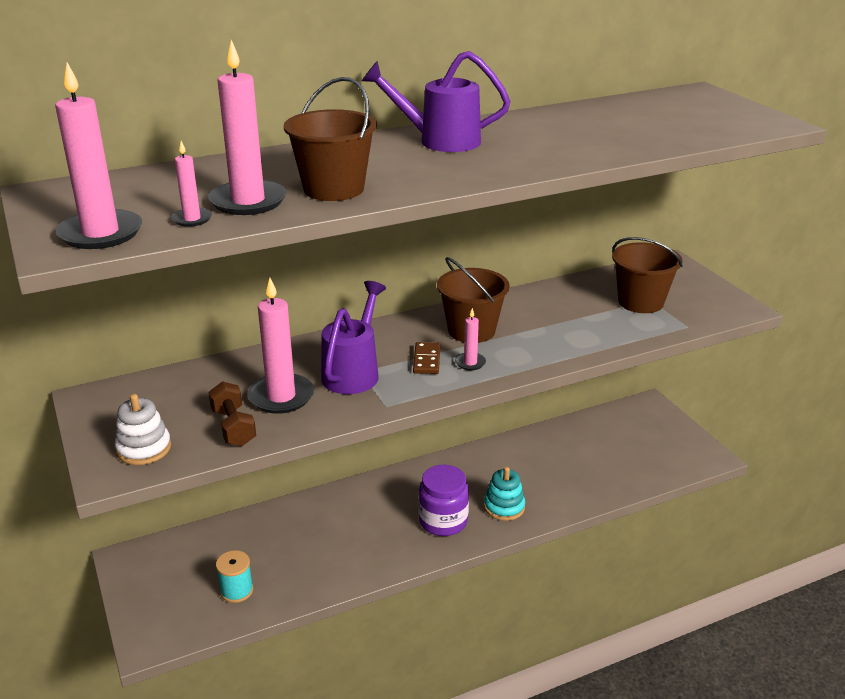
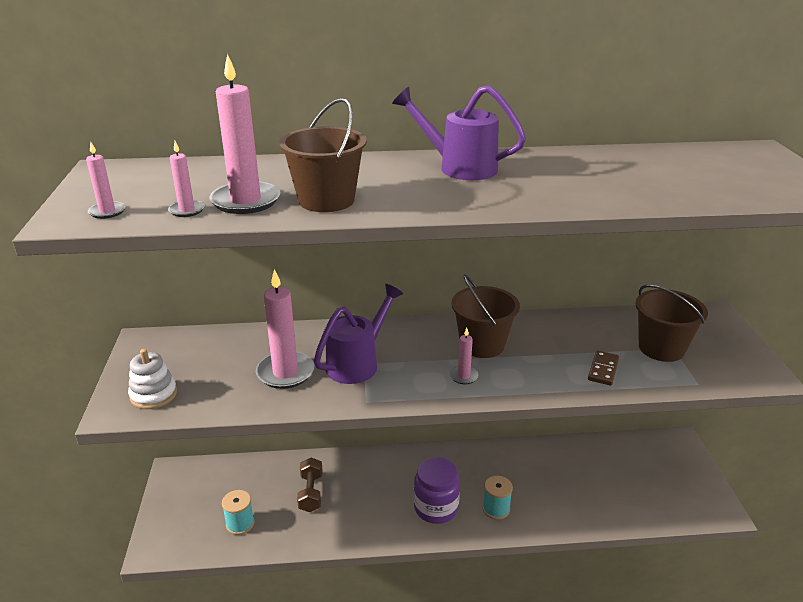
camera: 20 degrees right, 0 degrees up
pink candle [55,63,142,249] -> pink candle [86,142,126,219], size x0.50
brown dumbbell [208,381,256,446] -> brown dumbbell moved to [297,458,323,512]
brown domino [413,342,440,374] -> brown domino moved to [588,351,619,385]
turquoise stacking toy [484,467,525,521] -> turquoise spool [482,476,513,520]

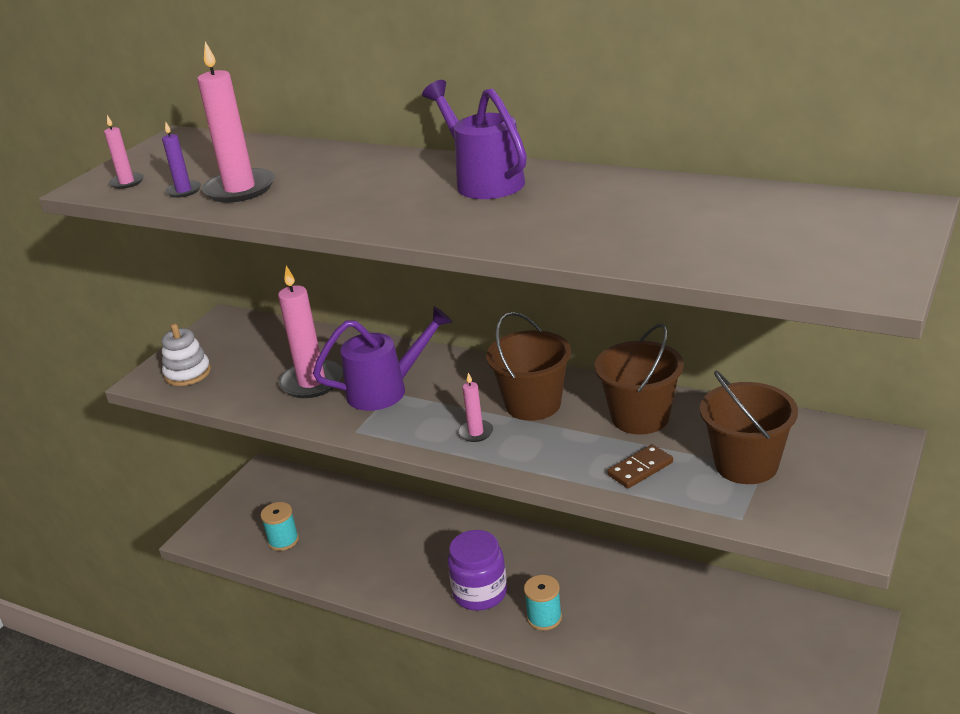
camera: 35 degrees right, 0 degrees up
pink candle [168,141,205,217] -> purple candle [162,121,201,198]
brown bucket [279,98,367,212] -> brown bucket moved to [595,323,684,435]
brown dumbbell [297,458,323,512] -> none

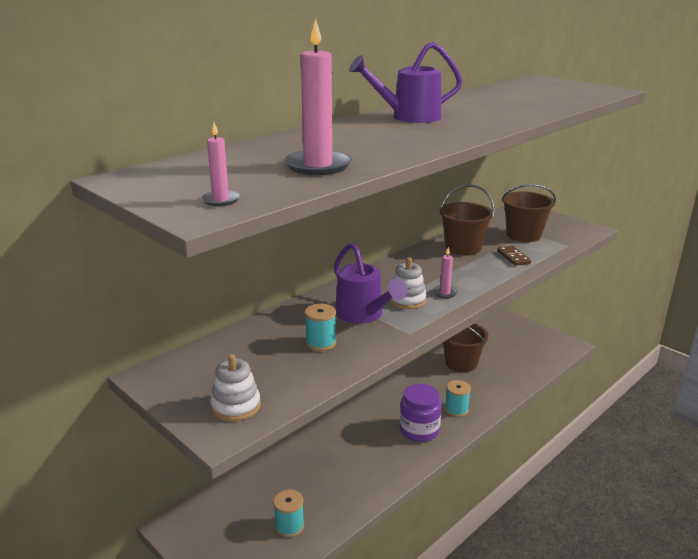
camera: 75 degrees left, 5 degrees down
purple candle [162,121,201,198] -> none
pink candle [278,265,343,398] -> turquoise spool [305,304,336,351]
purple watering can [313,306,452,411] -> purple watering can turned 150 degrees clockwise [334,243,407,324]
brown bucket [486,312,571,421] -> brown bucket moved to [443,323,488,372]
none -> white stacking toy [389,257,427,309]

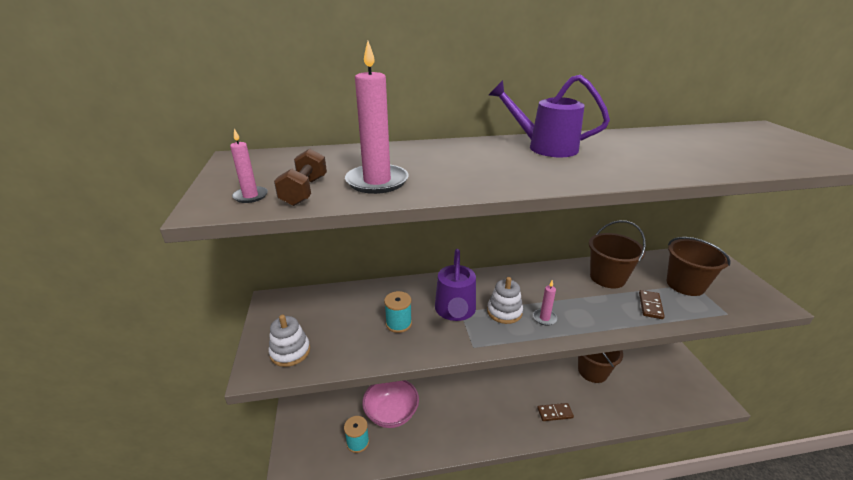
camera: 35 degrees right, 5 degrees up
purple jar [400,384,442,442] -> none
turquoise spool [445,380,471,417] -> brown domino [537,403,574,421]
none -> brown dumbbell [274,149,327,206]
none -> pink bowl [362,380,419,428]

